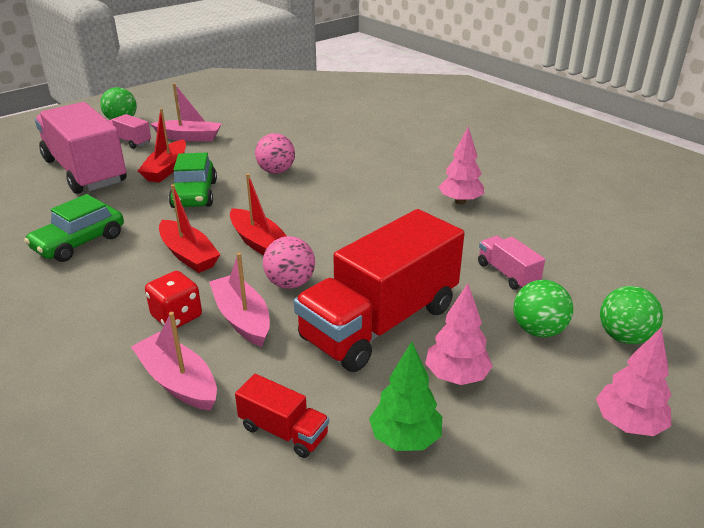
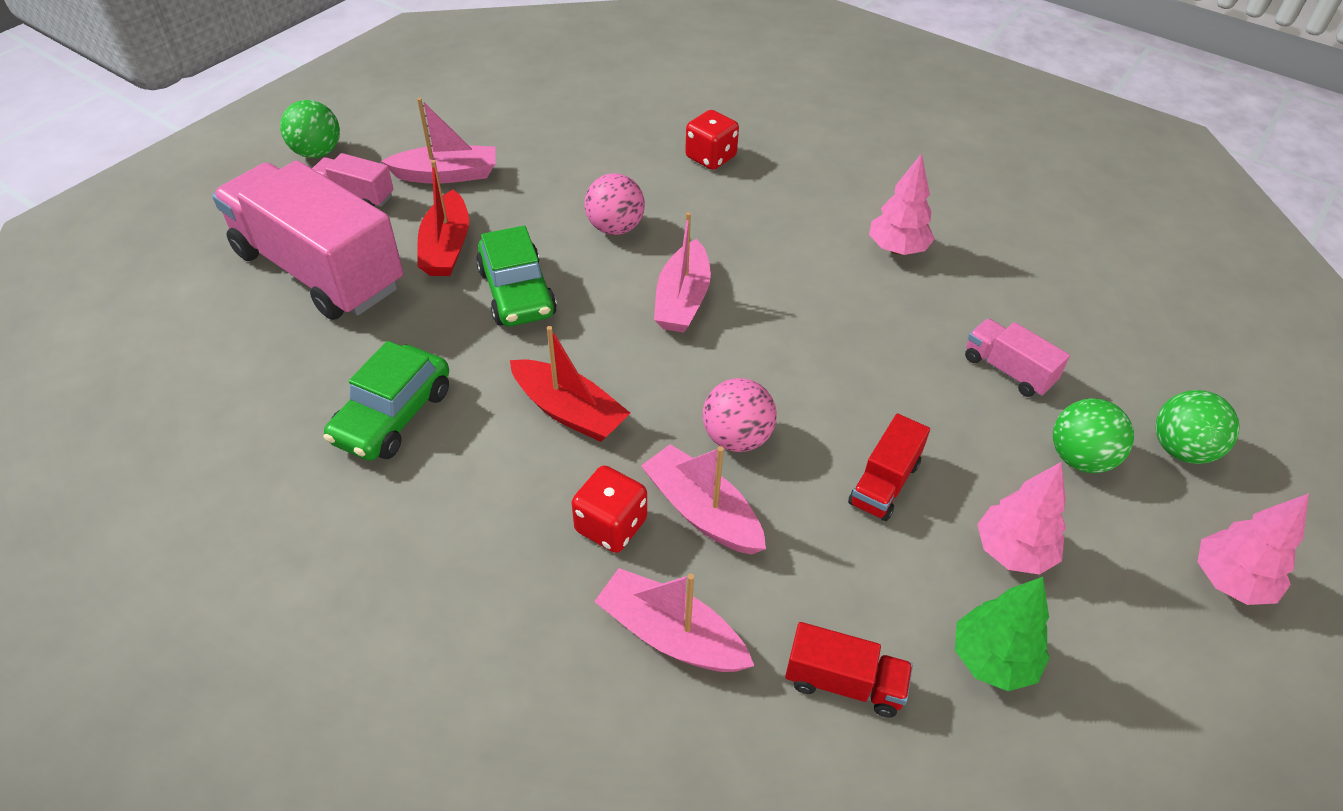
camera: 15 degrees left, 15 degrees up
red boat [230,173,287,255] -> none
red truck [294,209,464,372] -> red truck [848,414,930,521], size x0.43
none -> pink boat [654,212,711,333]
none -> red dice [685,110,739,170]

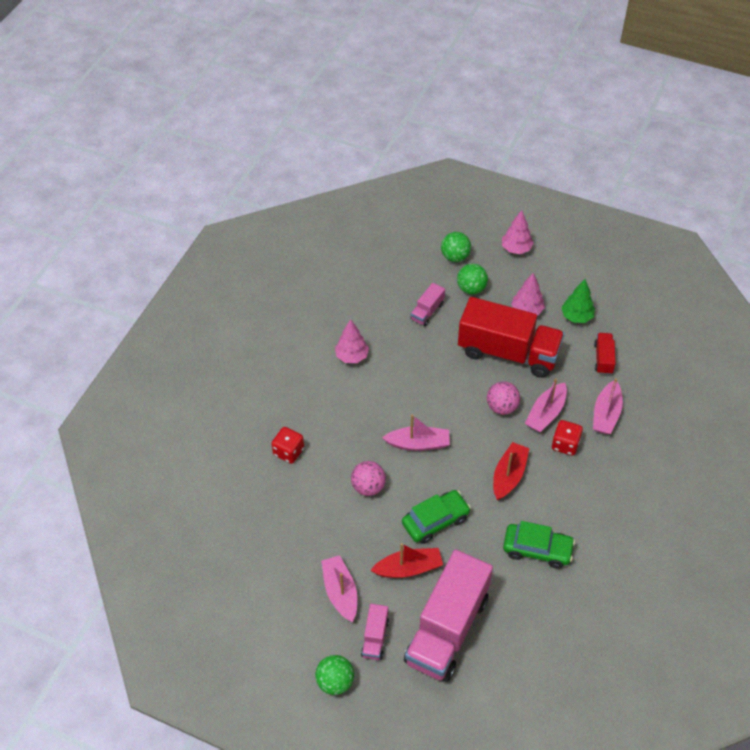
camera: 100 degrees left, 5 degrees up
red truck [848,414,930,521] -> red truck [458,297,564,378], size x2.31

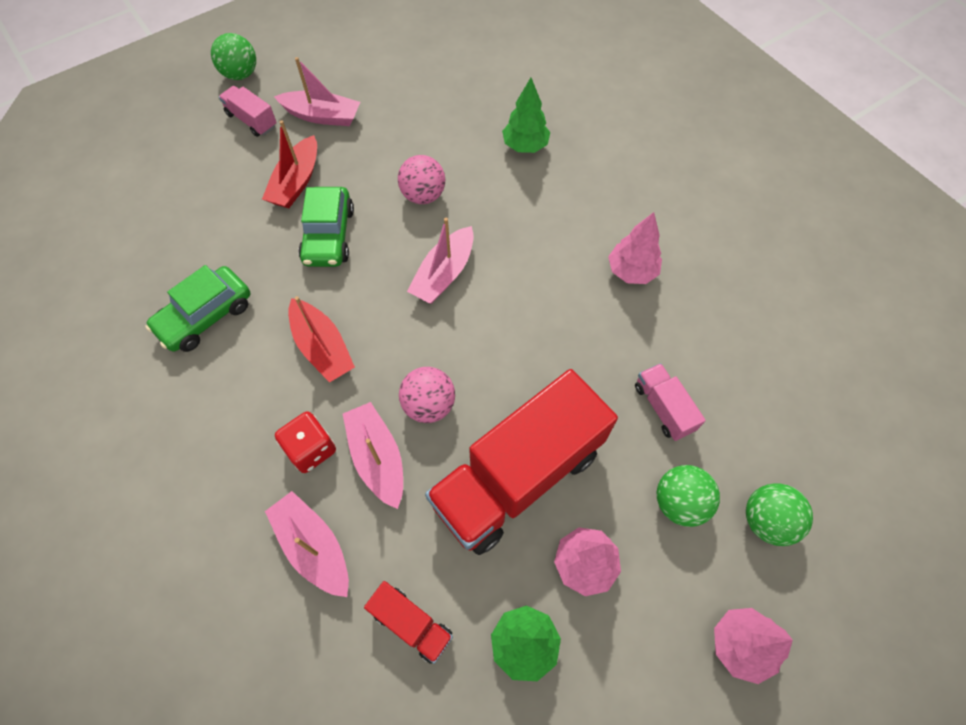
camera: 120 degrees right, 10 degrees up
red dice [271,427,304,464] -> green tree [502,78,550,153]
pink truck [404,549,493,682] -> none

